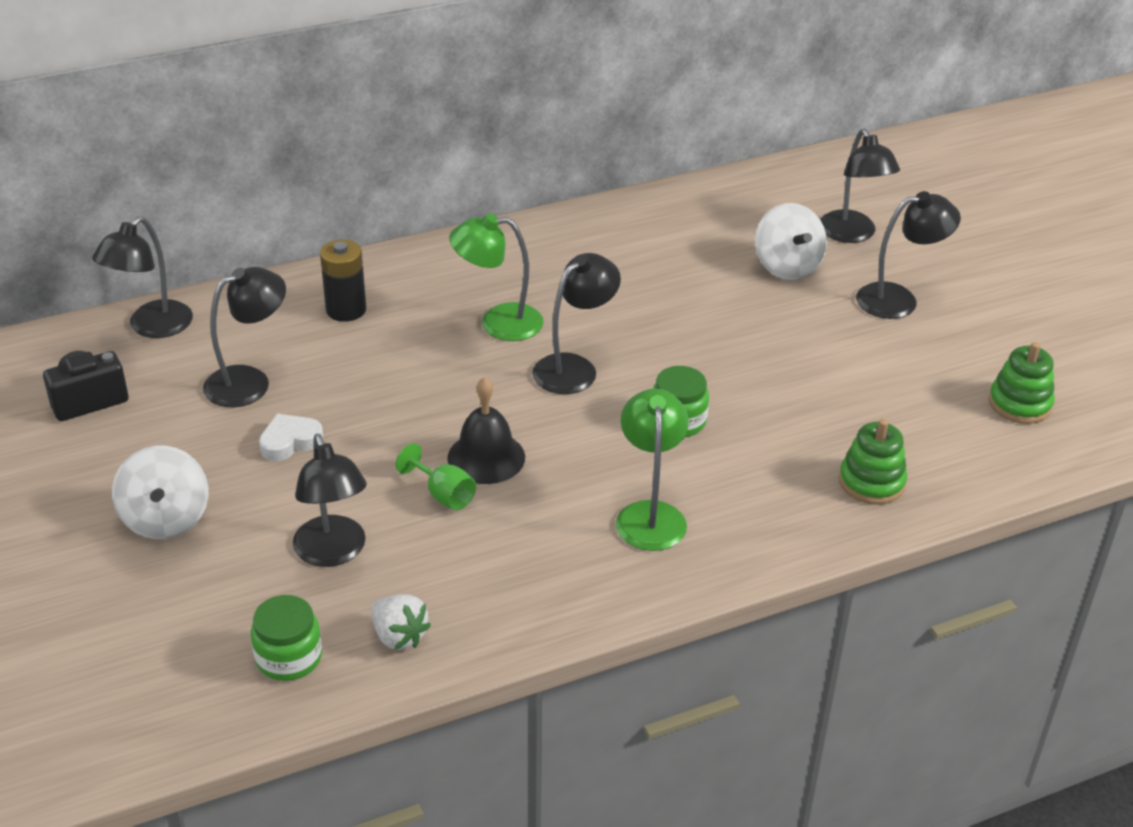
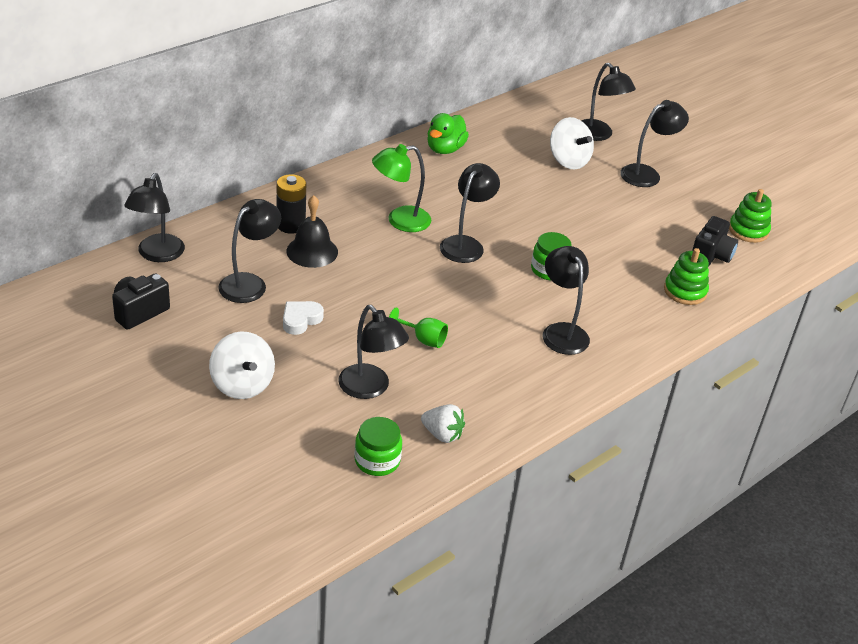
camera: 20 degrees left, 0 degrees up
black bell [447,377,525,484] -> black bell moved to [286,195,338,268]
green lamp [616,388,689,551] -> black lamp [543,246,590,355]
none -> green duck [427,113,469,154]
none -> black camera [692,216,738,267]

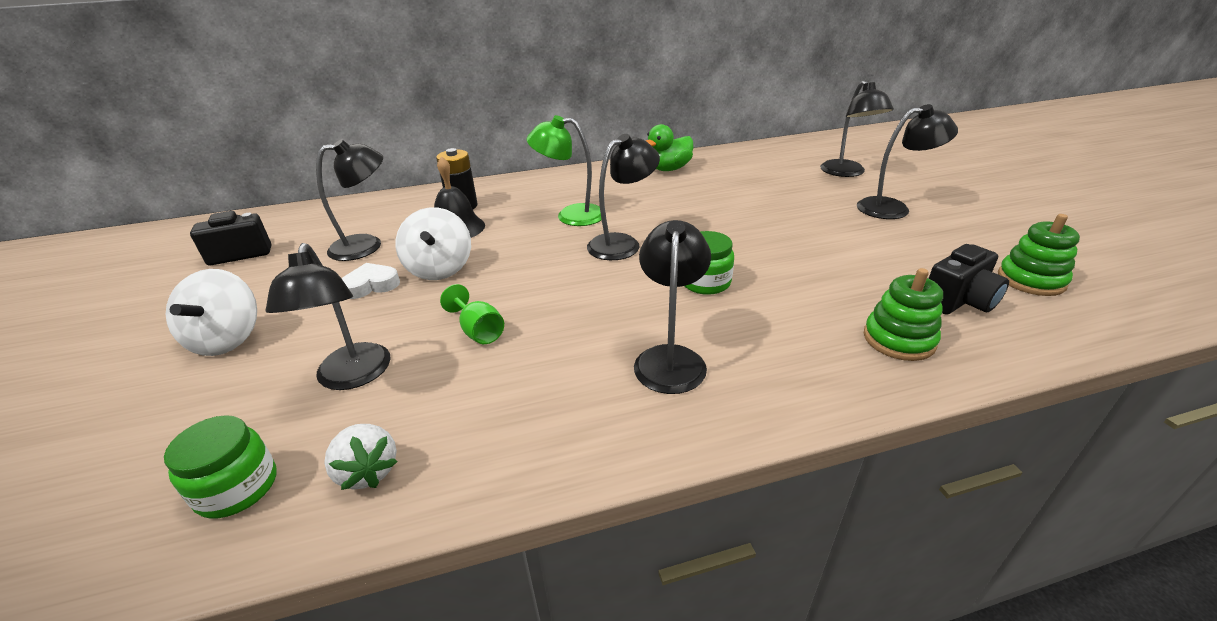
camera: 30 degrees right, 5 degrees down
black lamp [124,173,185,262] -> none
white spinning top [550,117,594,169] -> white spinning top moved to [396,207,471,280]

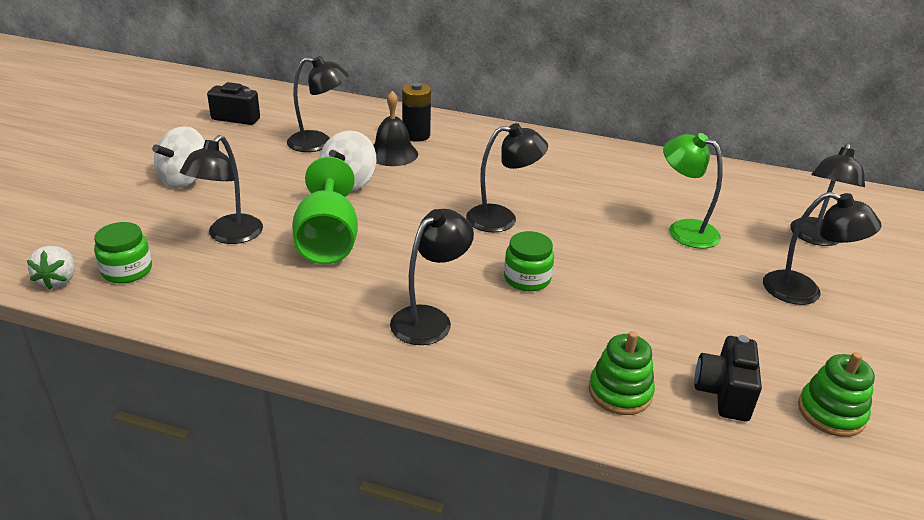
camera: 30 degrees right, 0 degrees up
white strawberry [324,424,397,490] -> white strawberry moved to [27,246,75,290]
white heart [342,263,400,299] -> none
green goblet [440,284,504,344] -> green goblet [292,157,358,264], size x2.03
green lamp [527,115,602,226] -> green lamp moved to [663,133,723,249]
green duck [646,124,693,171] -> none
black camera [928,244,1009,315] -> black camera turned 105 degrees clockwise [694,335,762,421]

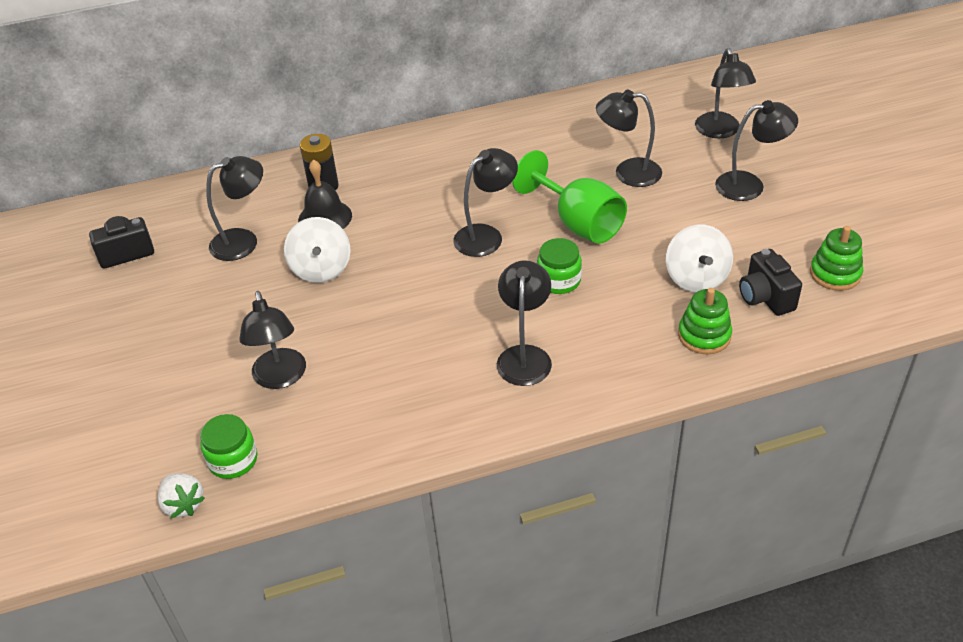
camera: 30 degrees left, 10 degrees up
white spinning top [152,126,205,188] -> white spinning top moved to [666,224,733,292]
green goblet [292,157,358,264] -> green goblet moved to [512,150,627,244]
green lamp [663,133,723,249] -> black lamp [596,90,662,187]

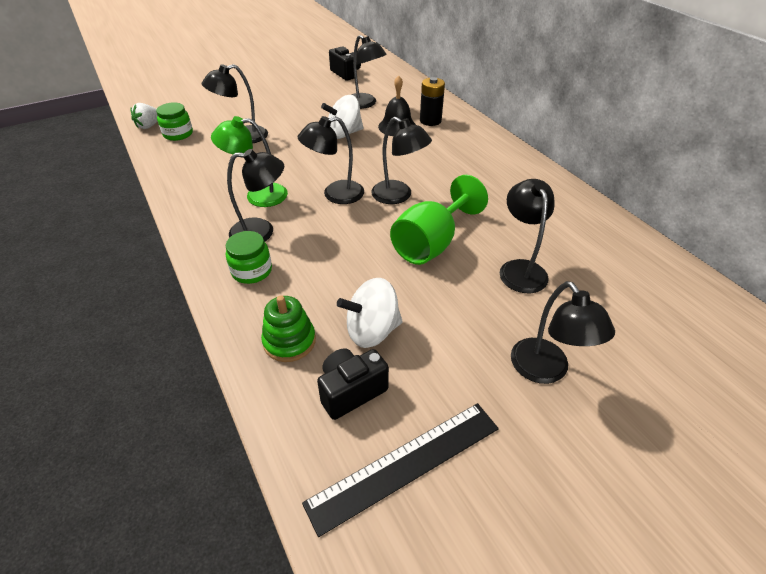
camera: 75 degrees right, 0 degrees up
green jar [537,238,582,294] -> green jar moved to [226,231,272,284]
black lamp [695,48,756,138] -> black lamp moved to [297,116,364,204]
green stacking toy [810,226,863,291] -> black ruler [302,403,499,537]
none -> green lamp [211,116,288,207]

